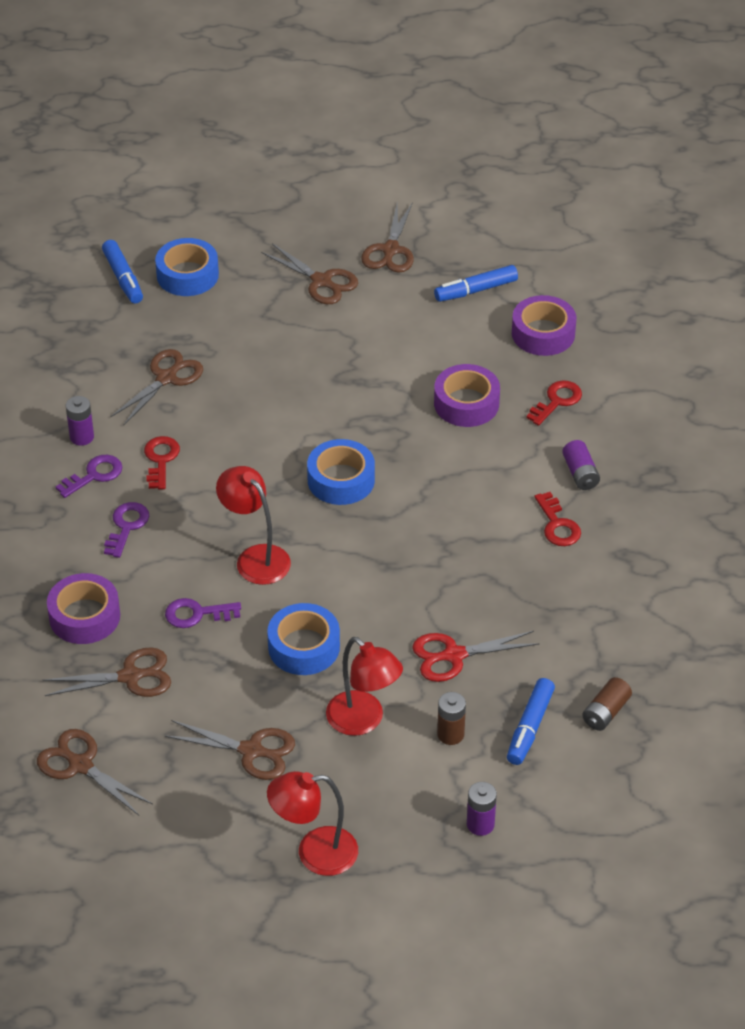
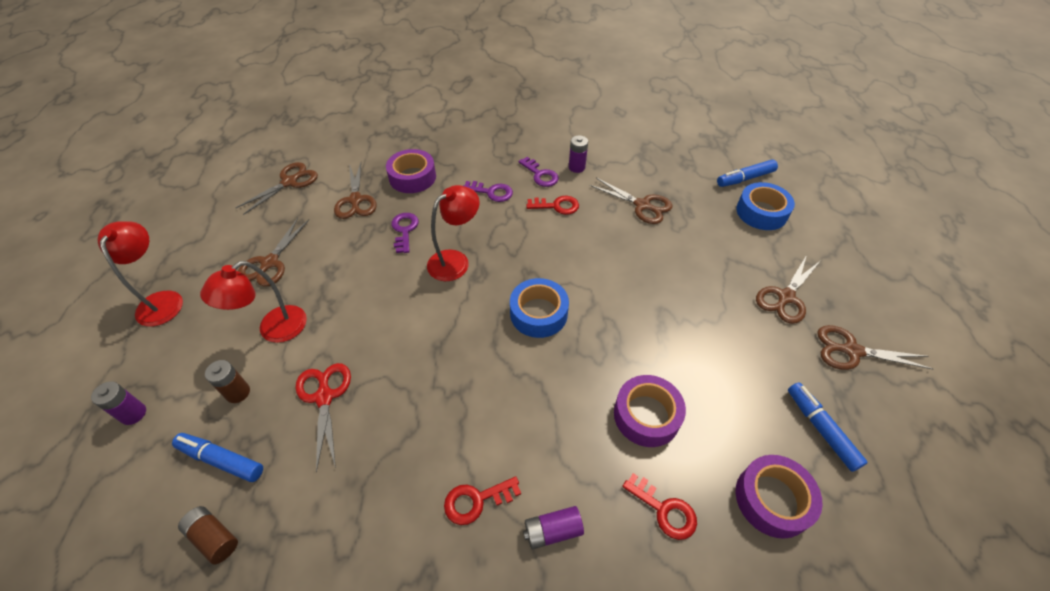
camera: 90 degrees right, 5 degrees up
blue tape [267,603,340,675] -> none

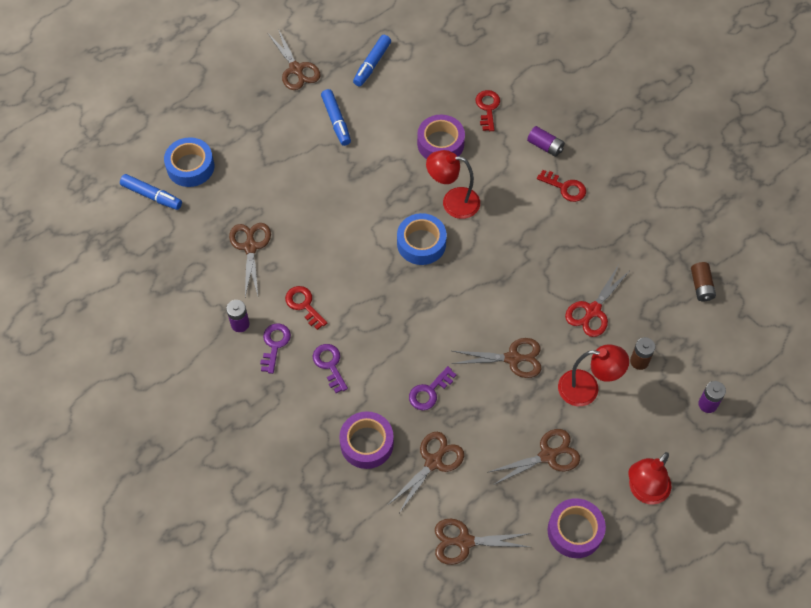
camera: 130 degrees left, 10 degrees up
blue marker [172,433,263,482] -> blue marker moved to [321,89,351,146]
red lamp [427,185,479,281] -> red lamp moved to [426,150,480,219]
purple tape [735,455,823,539] -> purple tape moved to [547,498,606,558]
brown scissors [756,255,820,324] -> brown scissors moved to [451,338,541,378]

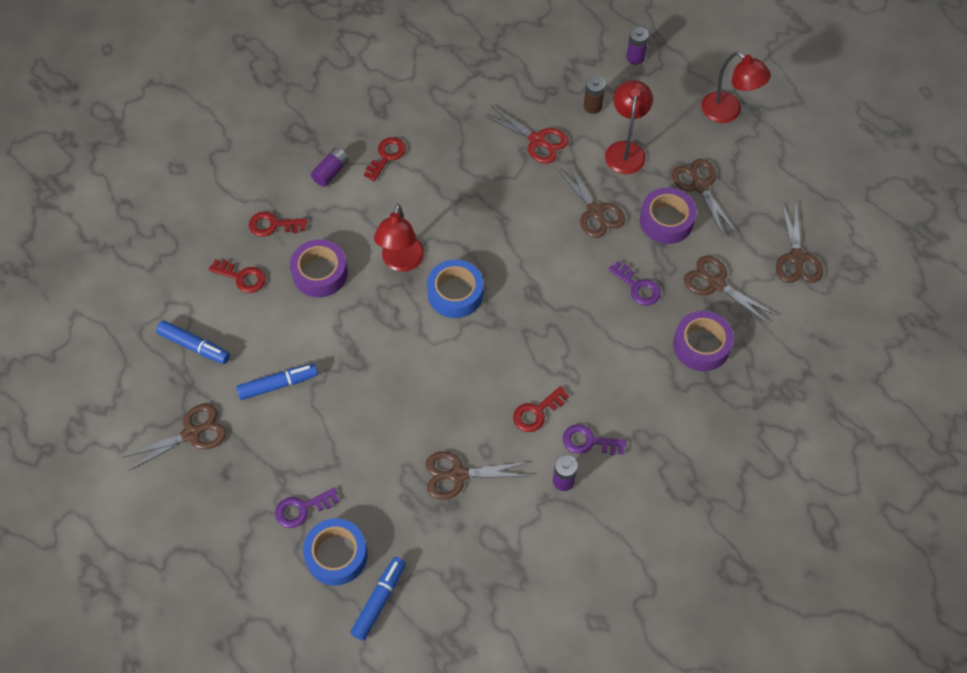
camera: 90 degrees left, 0 degrees up
purple key [313,344,348,393] -> purple key moved to [275,488,339,528]
brown scissors [451,338,541,378] -> brown scissors turned 150 degrees clockwise [557,162,626,238]
purple tape [547,498,606,558] -> purple tape moved to [640,188,697,244]
brown battery [691,262,716,301] -> none
none -> red key [209,259,266,293]

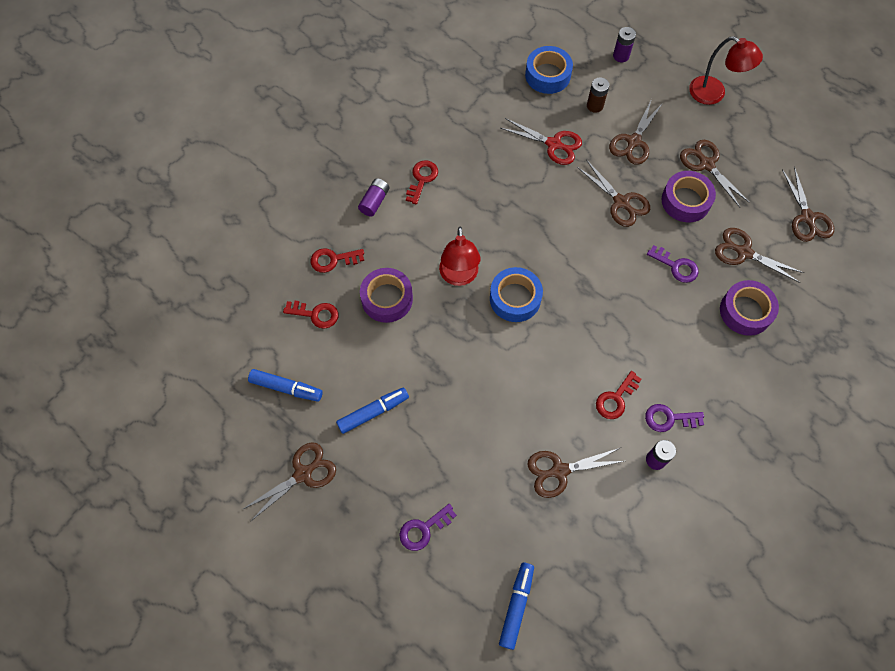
camera: 10 degrees left, 5 degrees up
blue tape [303,518,368,586] -> blue tape moved to [525,46,573,94]
red lamp [605,80,653,174] -> brown scissors [609,99,663,165]

